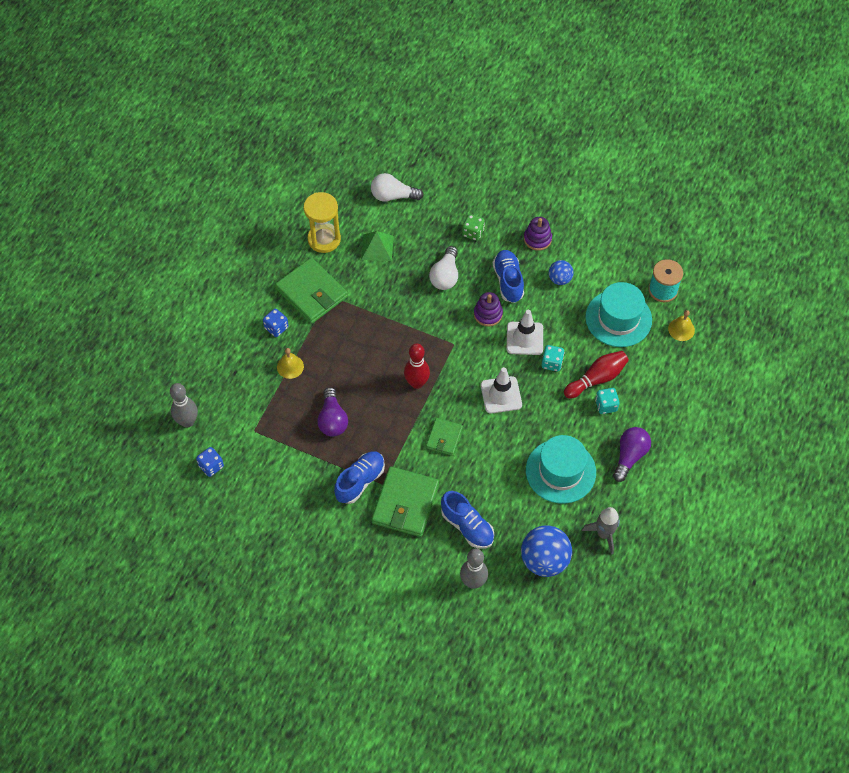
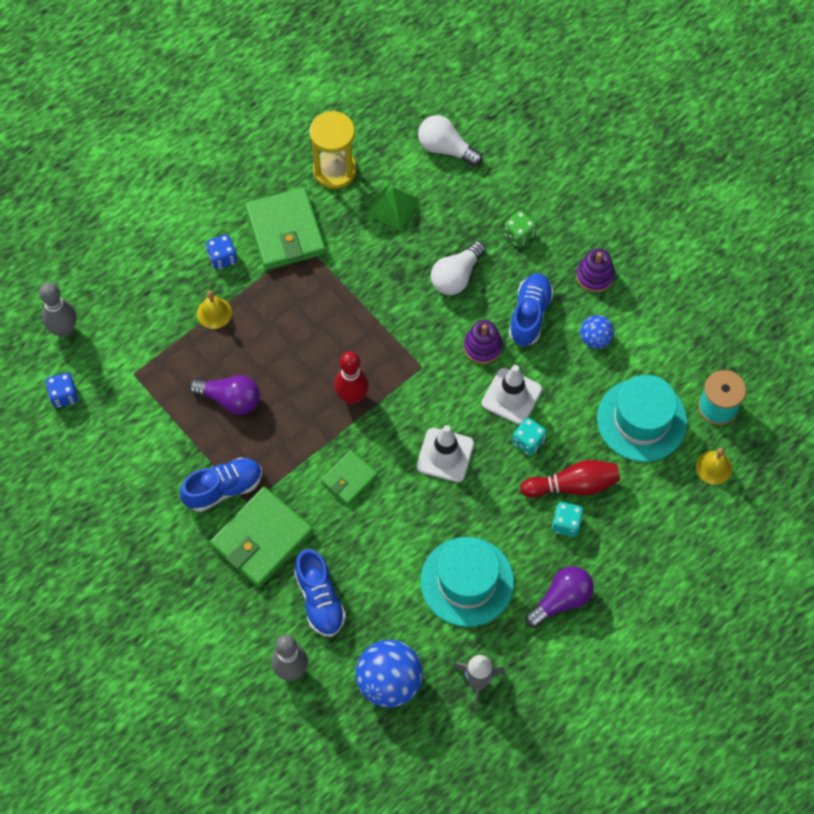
camera: 25 degrees right, 5 degrees up
purple light bulb [317,387,348,437] -> purple light bulb turned 90 degrees counterclockwise [189,375,260,415]

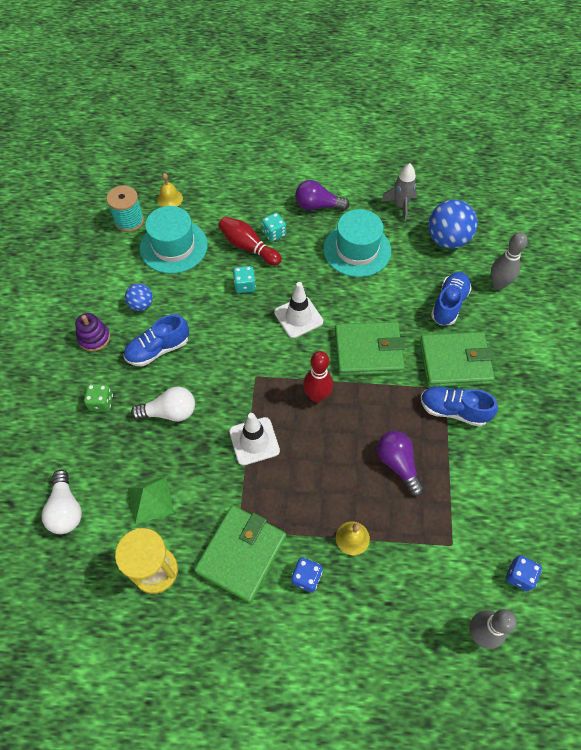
camera: 135 degrees left, 5 degrees down
green wallet [321,450,378,505] -> green wallet [335,322,405,376], size x1.79
purple stacking toy [464,320,503,364] -> none
white traffic cone [481,365,542,425] -> white traffic cone moved to [229,413,280,465]

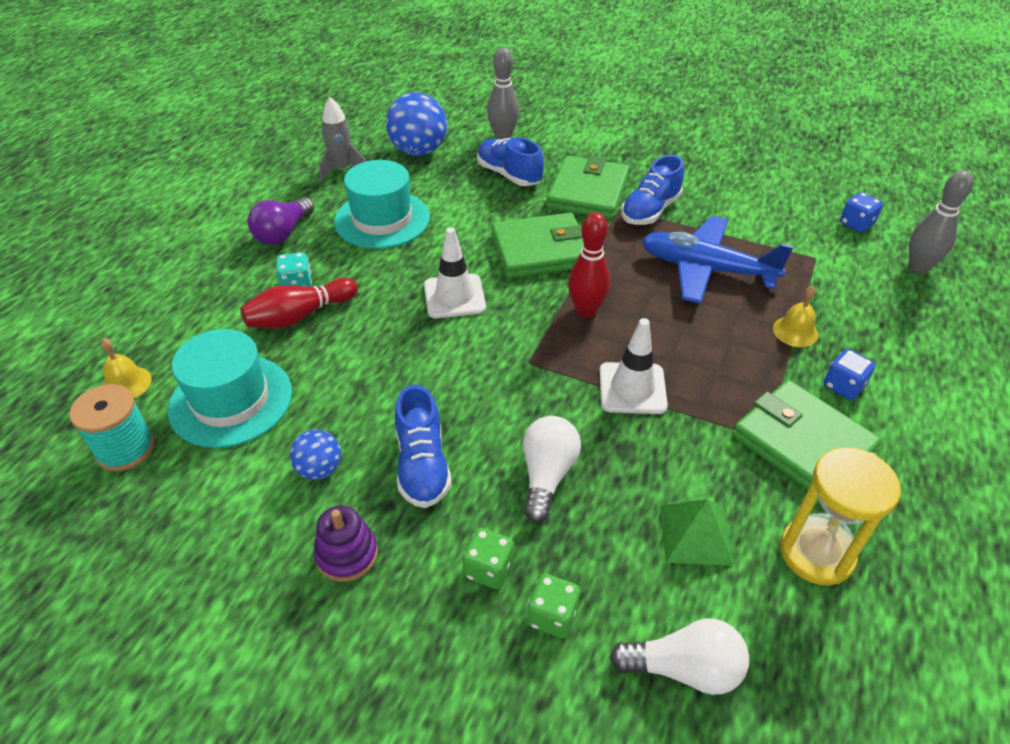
camera: 70 degrees left, 15 degrees down
turquoise dice [233,266,256,293] -> none
green wallet [335,322,405,376] -> green wallet turned 60 degrees clockwise [491,213,584,278]
purple light bulb [377,431,424,496] -> blue plane [641,216,794,304]
none -> green dice [527,574,580,638]

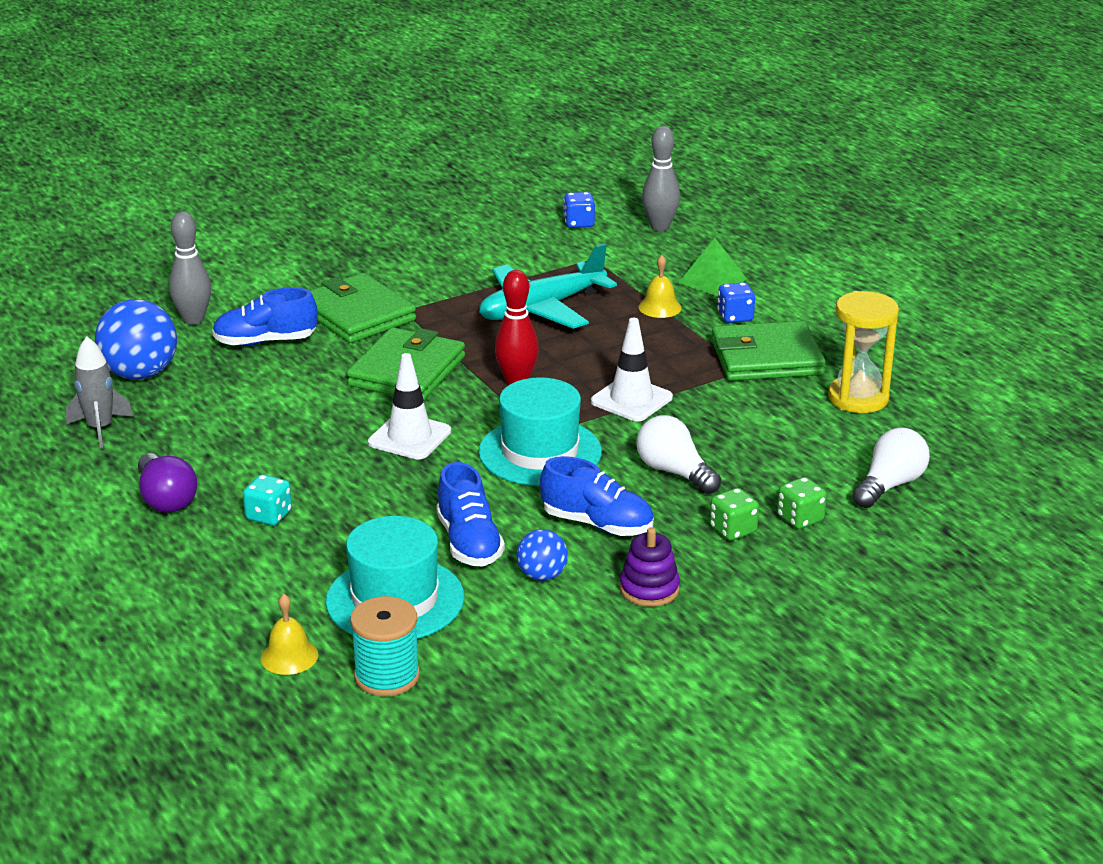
camera: 55 degrees left, 15 degrees down
red bowling pin [240,278,358,328] -> none
turquoise hat [334,160,430,249] -> turquoise hat moved to [478,377,602,486]
blue shoe [621,155,684,225] -> blue shoe moved to [436,462,505,567]
blue plane [641,216,794,304] -> turquoise plane [479,243,617,329]
green pyramid [660,499,734,566] -> green pyramid moved to [678,238,747,296]

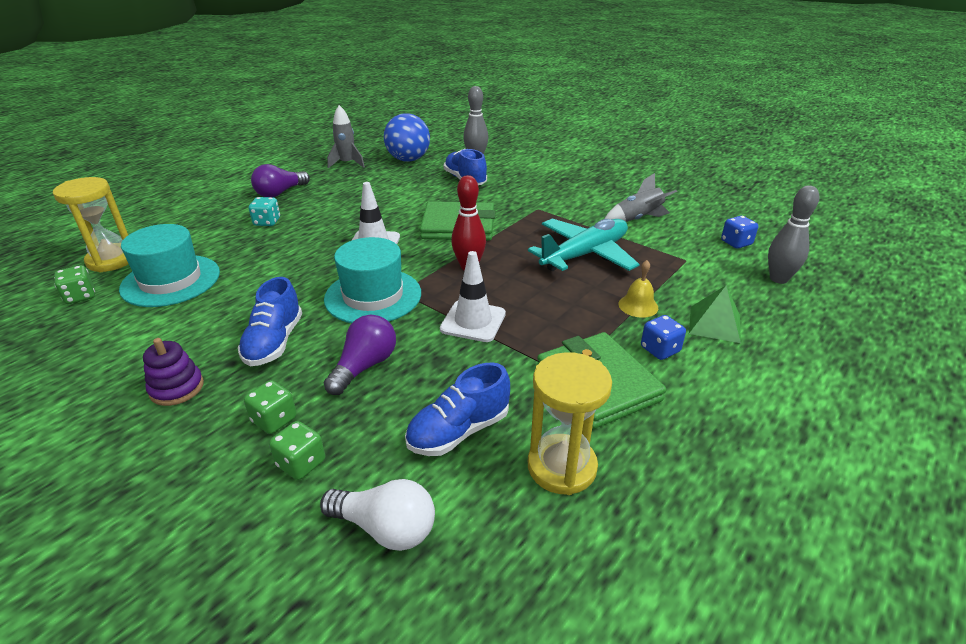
camera: 70 degrees right, 5 degrees up
yellow bell [261,594,318,675] -> yellow hourglass [53,177,129,272]
green wallet [310,273,416,343] -> none
turquoise spool [350,596,420,697] -> green dice [54,265,95,304]
blue shoe [436,462,505,567] -> blue shoe moved to [405,362,510,456]
turquoise plane [479,243,617,329] -> turquoise plane turned 105 degrees clockwise [528,219,640,271]
blue ball [516,529,568,581] -> none
white light bulb [636,415,721,494] -> purple light bulb [324,315,396,395]
none -> grey rocket [605,173,677,222]

